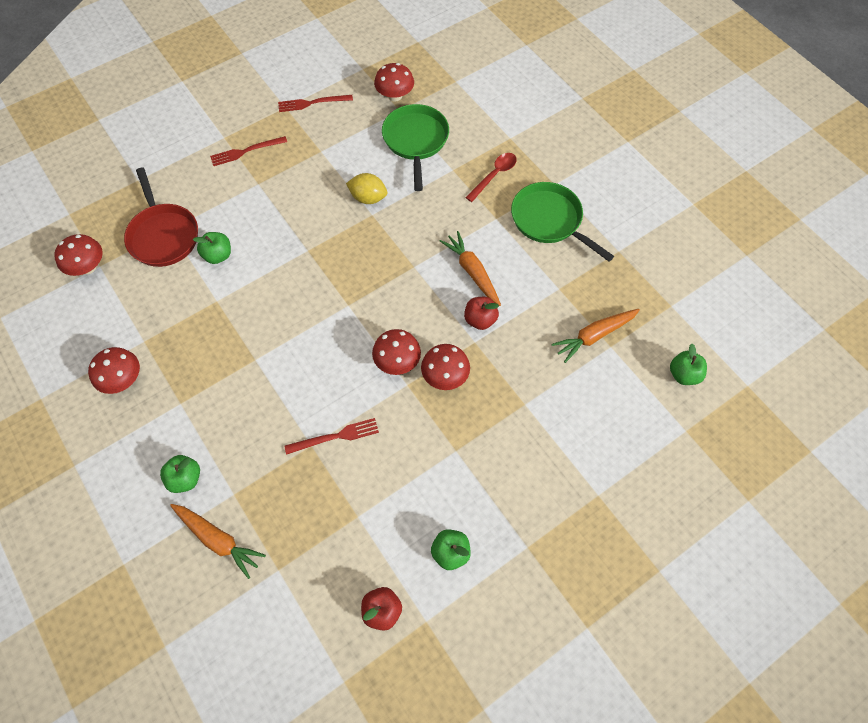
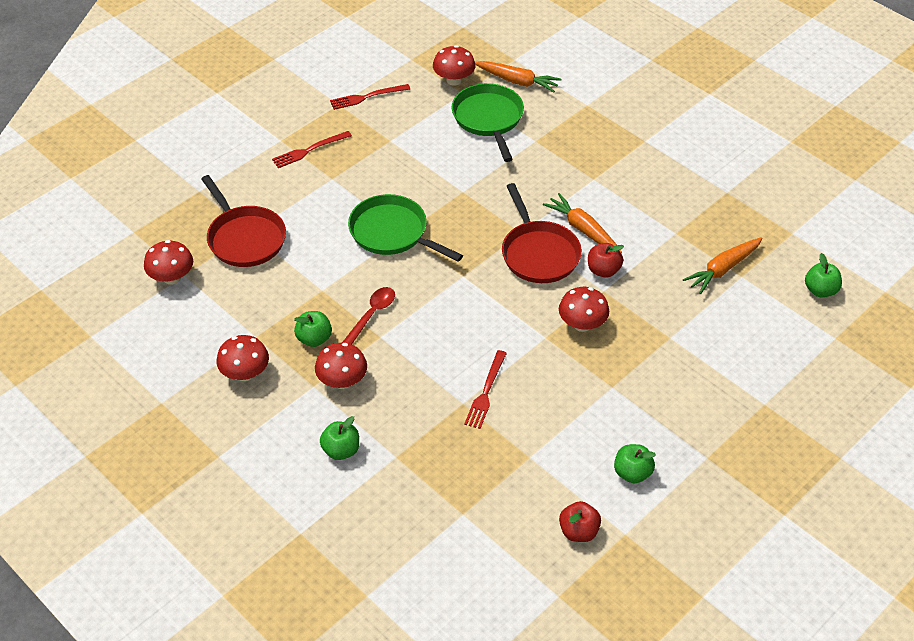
camera: 10 degrees left, 15 degrees down
orange carrot [170,504,266,579] -> orange carrot moved to [475,61,561,92]
green apple [193,232,231,264] -> green apple moved to [294,311,332,347]
red fork [284,418,379,455] -> red fork turned 135 degrees clockwise [464,350,507,429]
yellow lemon [346,173,387,204] -> none
red mushroom [372,329,421,375] -> red mushroom moved to [315,343,367,389]
red spoon [465,153,517,202] -> red spoon moved to [342,287,395,344]
green pan [511,182,614,262] -> green pan moved to [348,194,463,261]
none -> red pan [502,183,582,283]

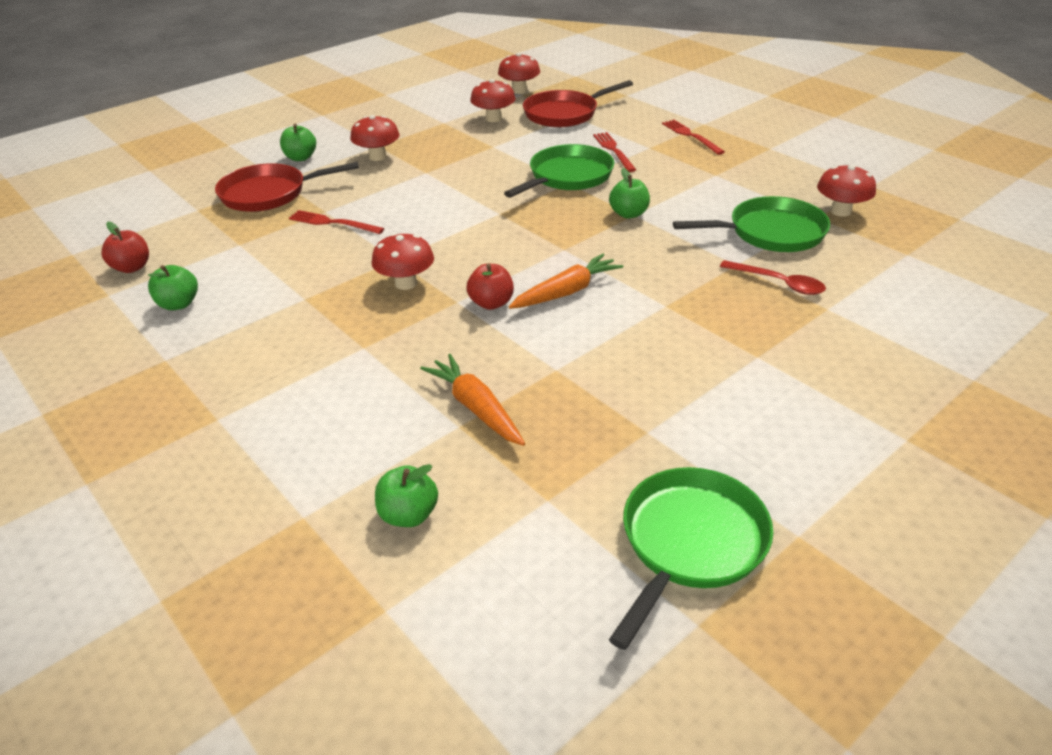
camera: 95 degrees right, 10 degrees down
red mushroom [217,335,269,381] -> red mushroom moved to [470,79,516,122]
green apple [294,311,332,347] -> green apple moved to [609,168,650,219]
red fork [330,84,410,110] -> red fork moved to [593,132,636,172]
red spoon [342,287,395,344] -> red spoon moved to [720,260,826,295]
orange carrot [475,61,561,92] -> none
red pan [502,183,582,283] -> red pan moved to [215,162,359,212]
none -> green pan [609,467,774,650]

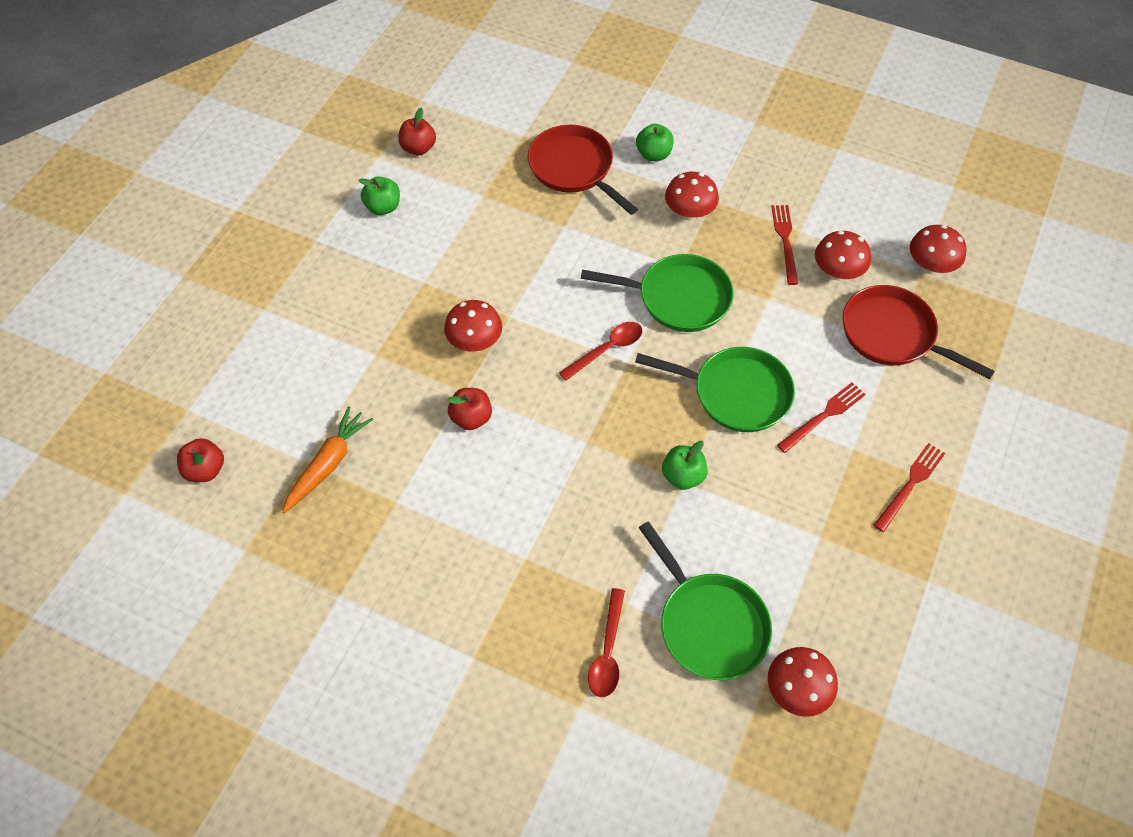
camera: 65 degrees right, 20 degrees up
red fork [289,210,384,234] -> red fork moved to [771,205,798,285]
green apple [375,464,438,527] -> red apple [177,438,224,482]
orange carrot [509,254,623,309] -> none
green pan [609,467,774,650] -> green pan moved to [581,254,734,332]
none -> red spoon [559,322,642,381]

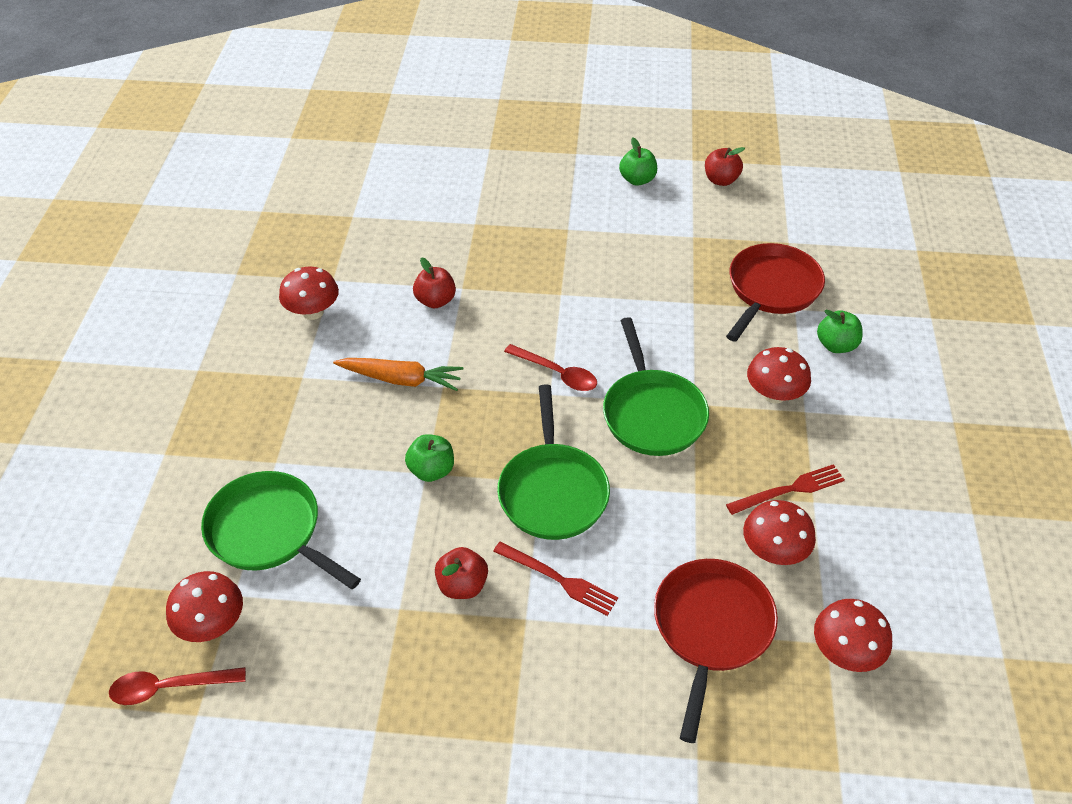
camera: 70 degrees right, 10 degrees down
red apple [177,438,224,482] -> red apple moved to [435,547,488,599]
orange carrot [282,406,373,513] -> orange carrot moved to [333,358,464,391]
red mushroom [444,300,502,352] -> red mushroom moved to [279,266,339,320]
red spoon [588,588,625,697] -> red spoon moved to [109,667,246,705]
green pan [639,521,772,680] -> green pan turned 90 degrees clockwise [201,471,361,589]
red fork [873,443,945,532] -> none

